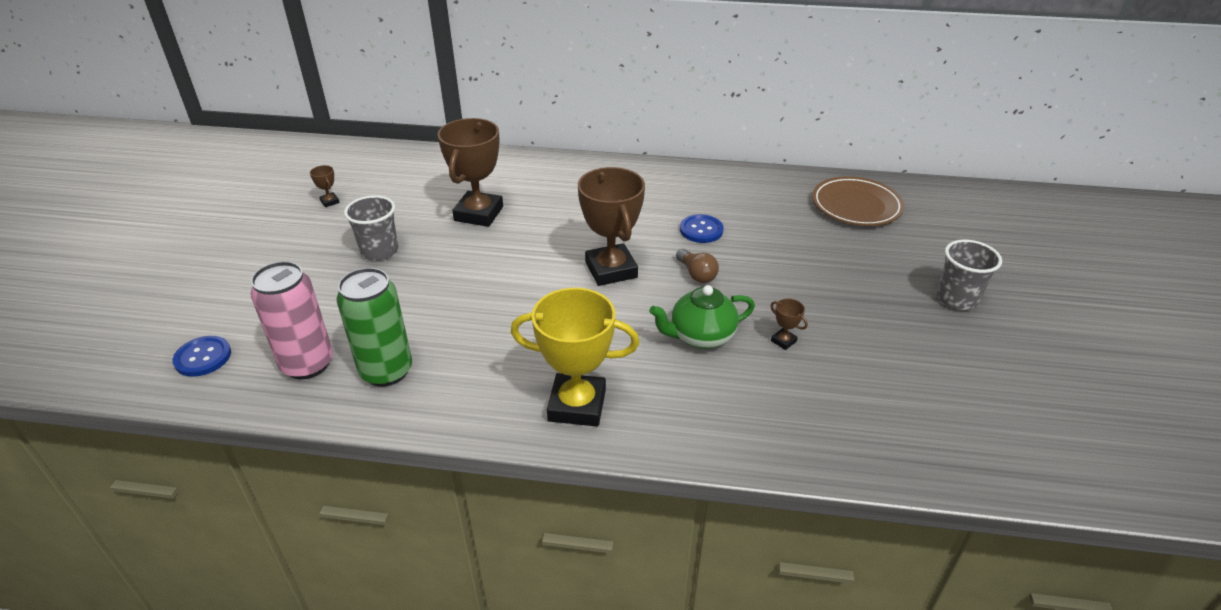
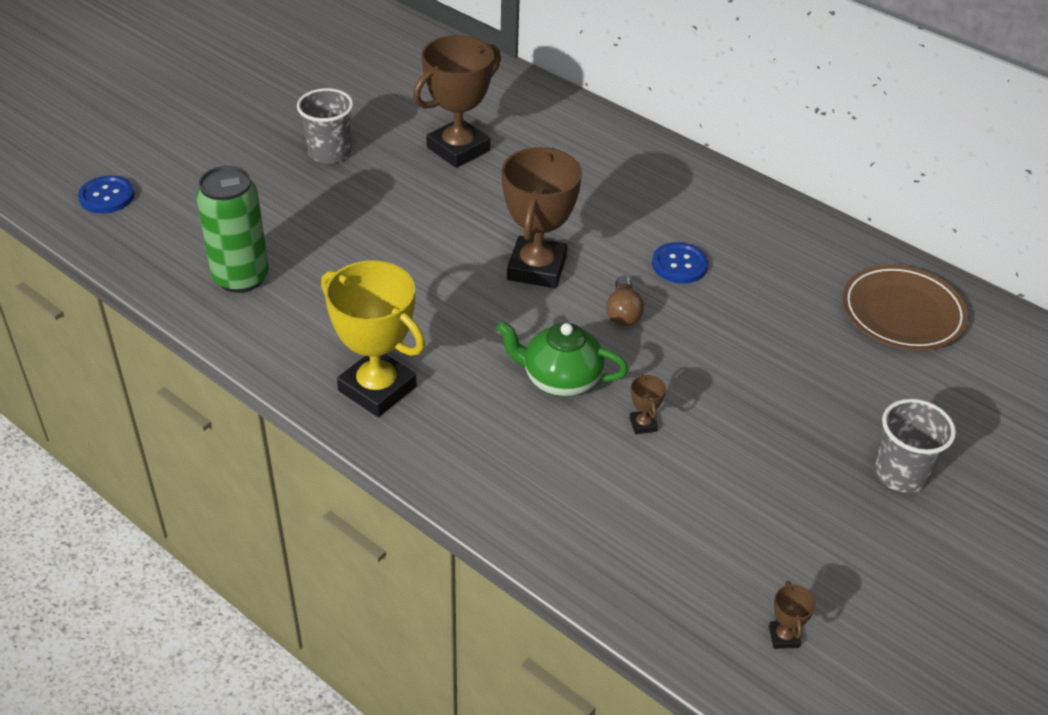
camera: 30 degrees right, 5 degrees up
pink can [251,261,333,380] -> none
brown trophy [310,165,340,207] -> brown trophy moved to [769,581,816,649]

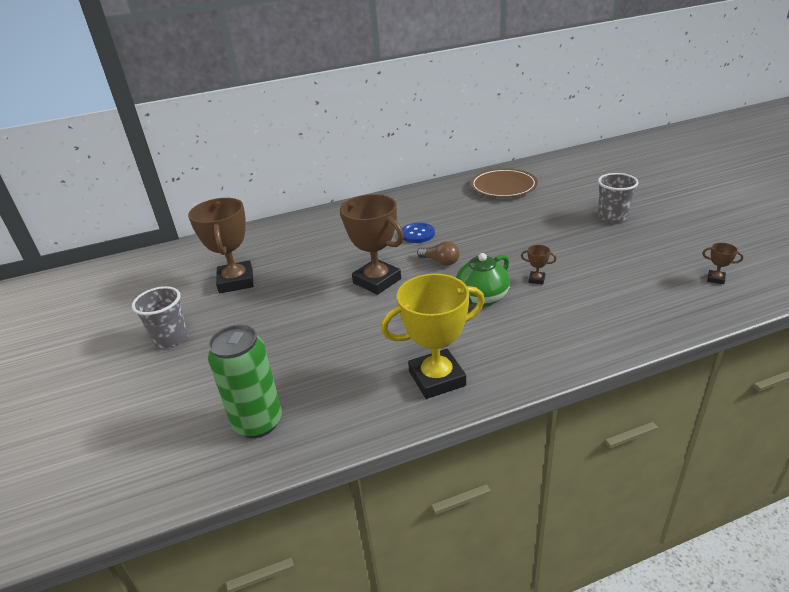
camera: 55 degrees left, 10 degrees down
blue button [78,176,135,214] -> none

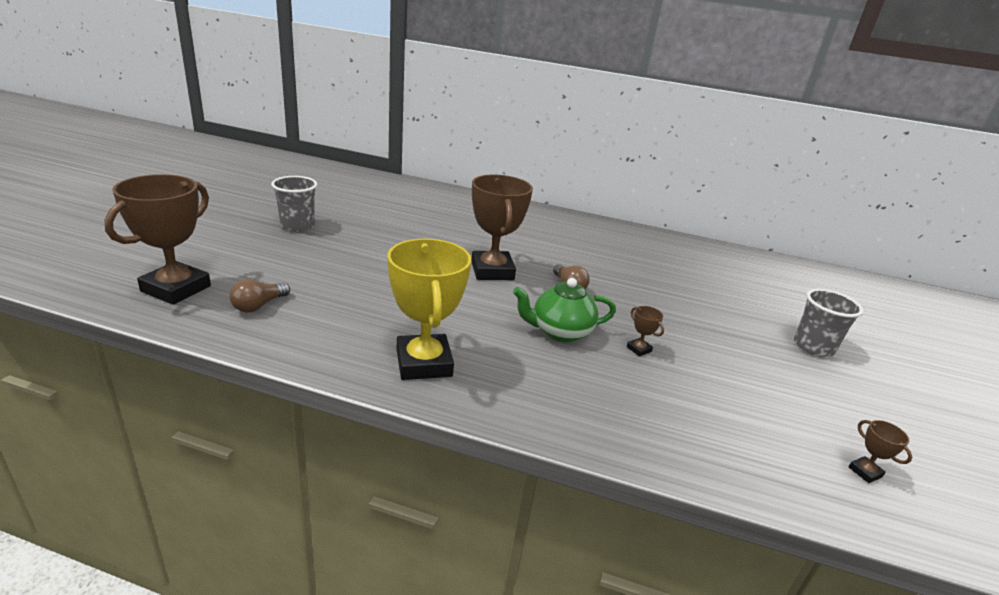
camera: 30 degrees right, 5 degrees down
brown trophy [188,198,253,293] -> brown trophy moved to [104,174,211,305]
green can [208,325,282,438] -> brown light bulb [229,279,290,313]
yellow trophy [381,274,485,399] -> yellow trophy turned 60 degrees clockwise [387,239,471,380]
blue button [402,223,435,243] -> none
brown plate [471,168,538,198] -> none

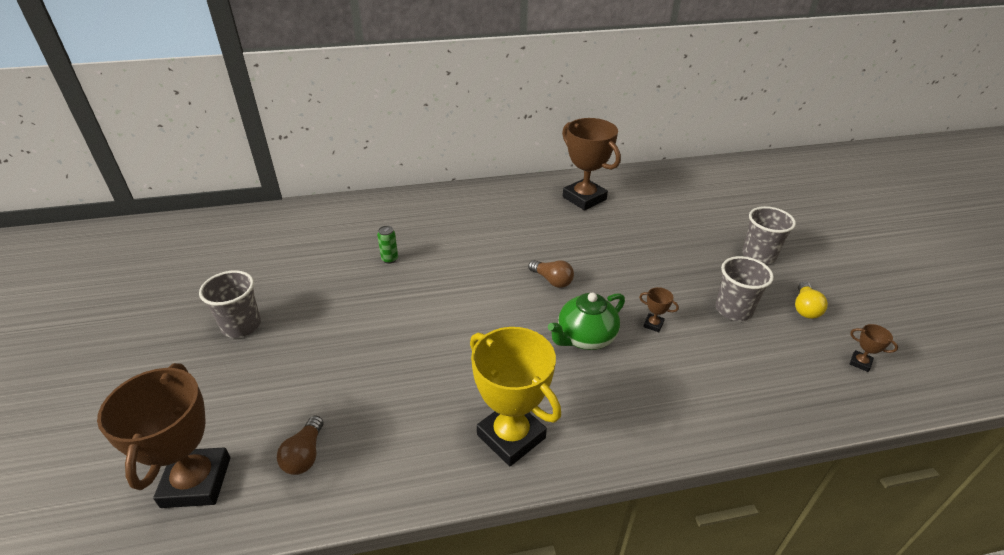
camera: 25 degrees left, 10 degrees up
brown trophy [471,175,533,280] -> brown trophy moved to [562,118,621,210]
none -> green can [377,226,398,264]
none -> grey cup [715,256,774,321]
none -> yellow light bulb [795,282,828,319]

